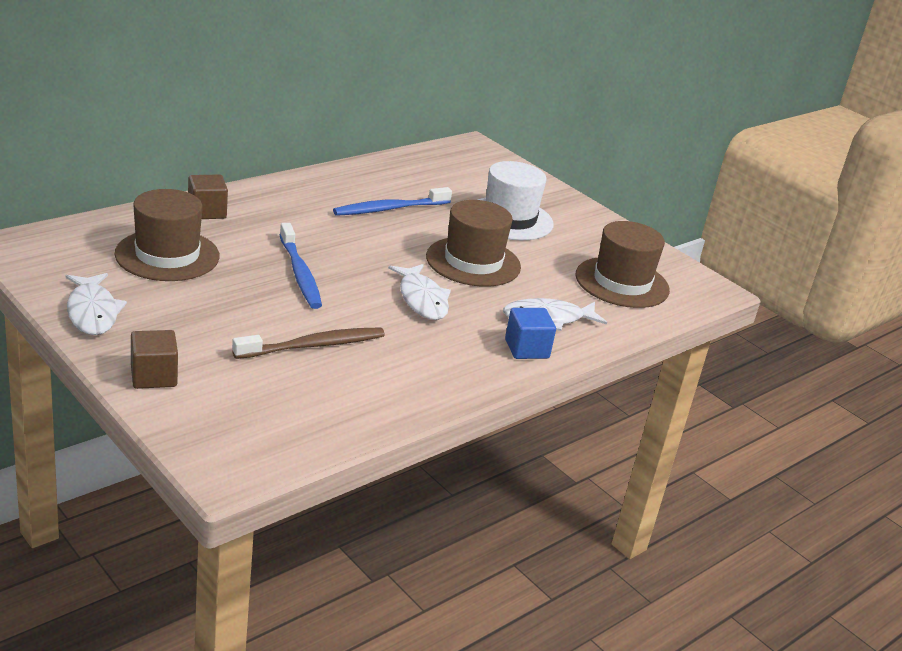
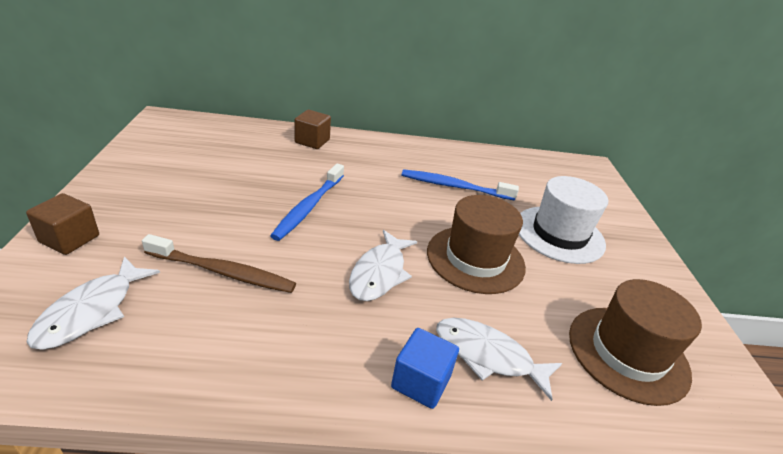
camera: 40 degrees right, 5 degrees up
white fish [65,273,127,335] -> white fish moved to [26,256,160,350]
brown hat [115,189,220,281] -> none

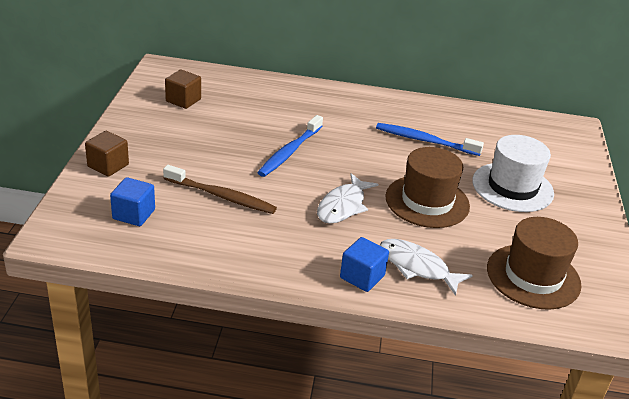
camera: 10 degrees right, 0 degrees up
white fish [26,256,160,350] -> blue cube [110,177,155,226]
brown cube [294,110,331,149] -> brown cube moved to [165,70,201,109]

